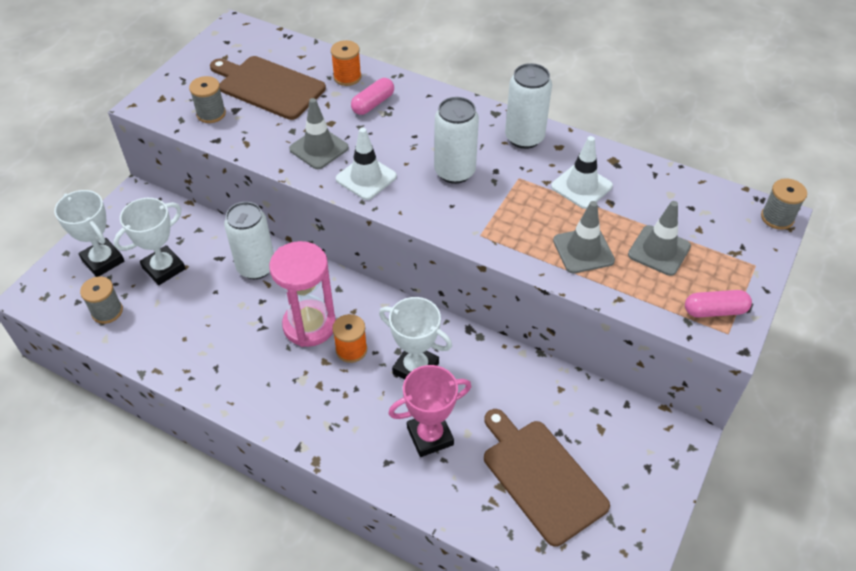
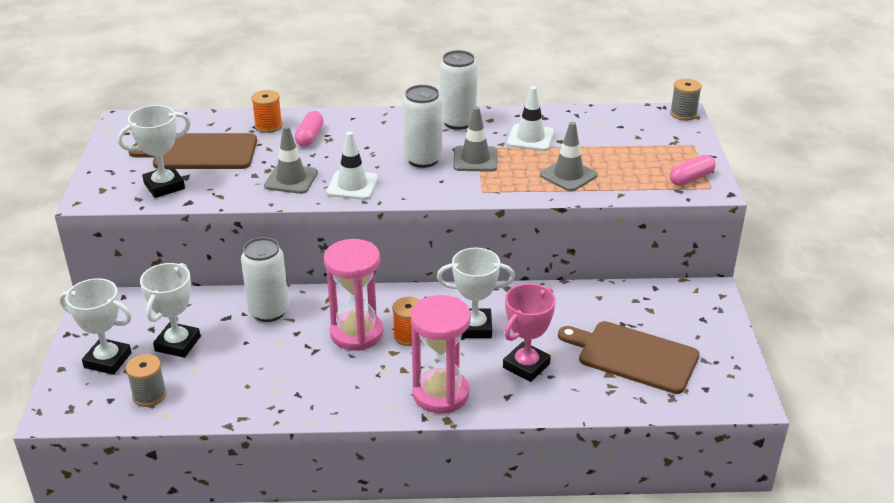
camera: 30 degrees left, 15 degrees down
grey spool [189,76,226,123] -> white trophy [118,105,191,198]
grey traffic cone [628,201,691,276] -> grey traffic cone moved to [453,106,497,172]
none -> pink hourglass [411,295,471,413]

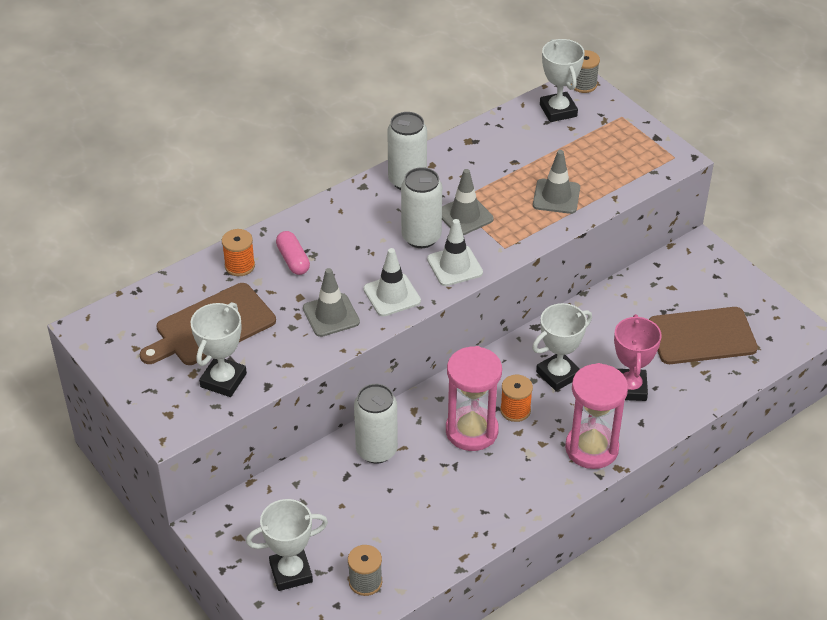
camera: 35 degrees left, 10 degrees up
white trophy [140,263,201,358] -> white trophy moved to [540,39,585,122]
white traffic cone [507,86,554,151] -> white traffic cone moved to [427,219,483,286]
pink capsule [670,155,716,186] -> none

